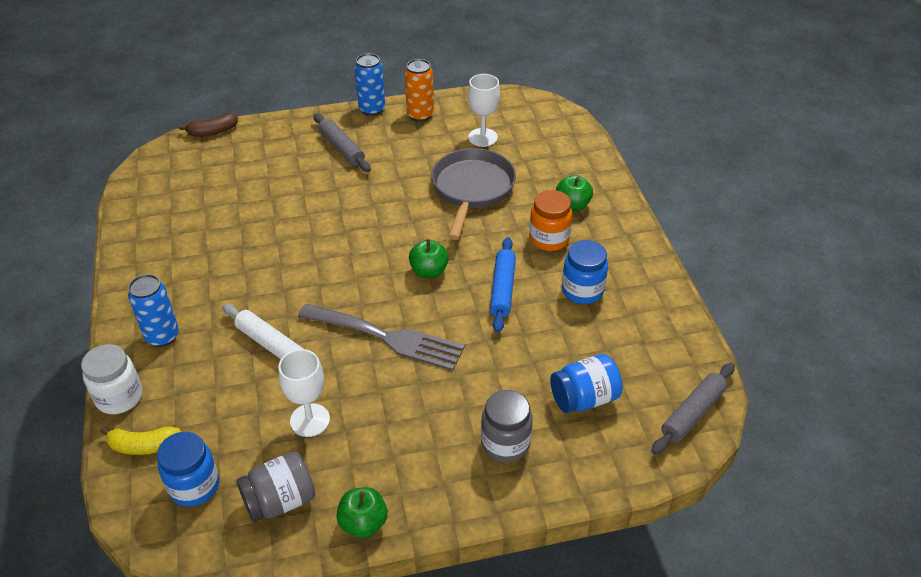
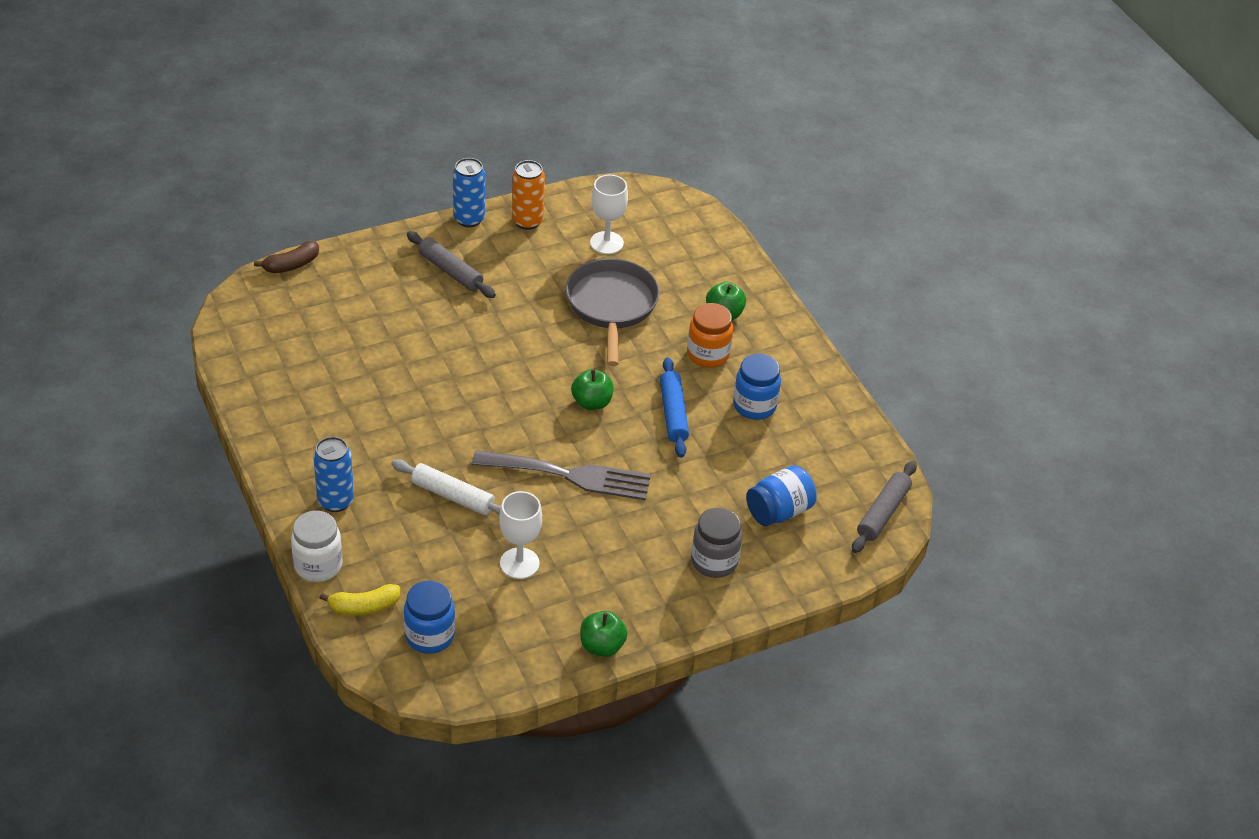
camera: 15 degrees left, 0 degrees up
grey jar [236,452,315,522] -> none

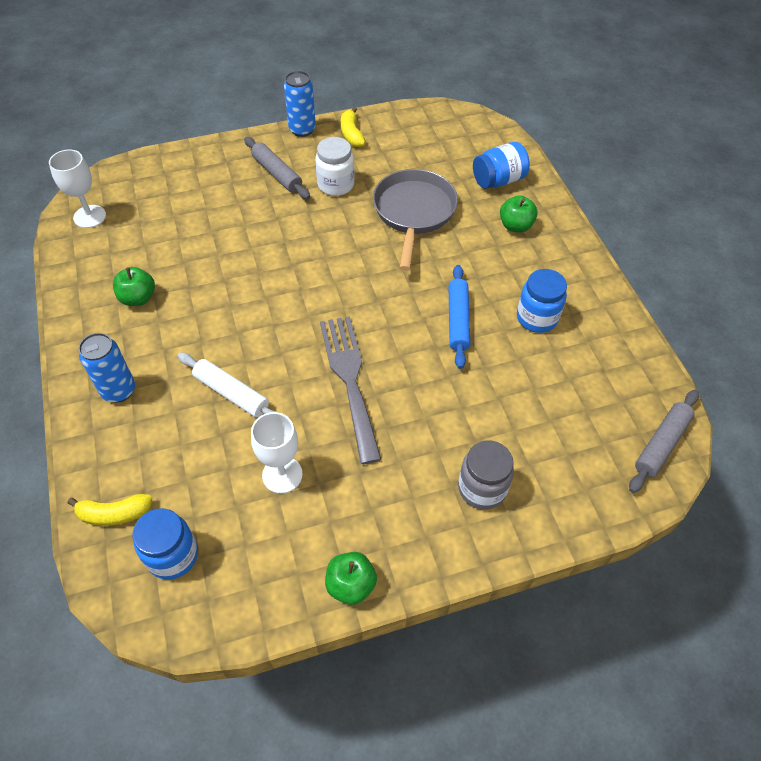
camera: 10 degrees right, 10 degrees up
brown banana [254,241,319,273] -> none
white jar [291,511,343,582] -> white jar moved to [316,137,354,196]
grey fork [472,450,651,500] -> grey fork turned 120 degrees counterclockwise [320,316,382,464]
orange can [512,160,545,230] -> yellow banana [341,107,366,147]
green apple [571,369,613,410] -> green apple moved to [113,267,155,306]
white goblet [590,175,628,254] -> white goblet moved to [49,150,106,228]
orange jar [687,303,733,368] -> none
blue jar [746,465,817,526] -> blue jar moved to [473,142,530,189]

